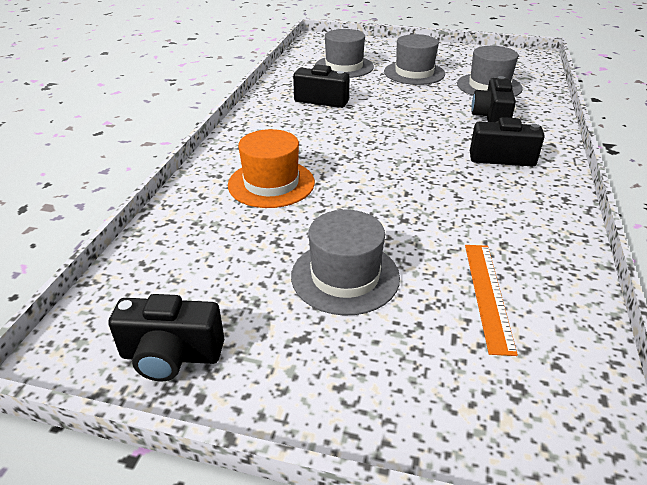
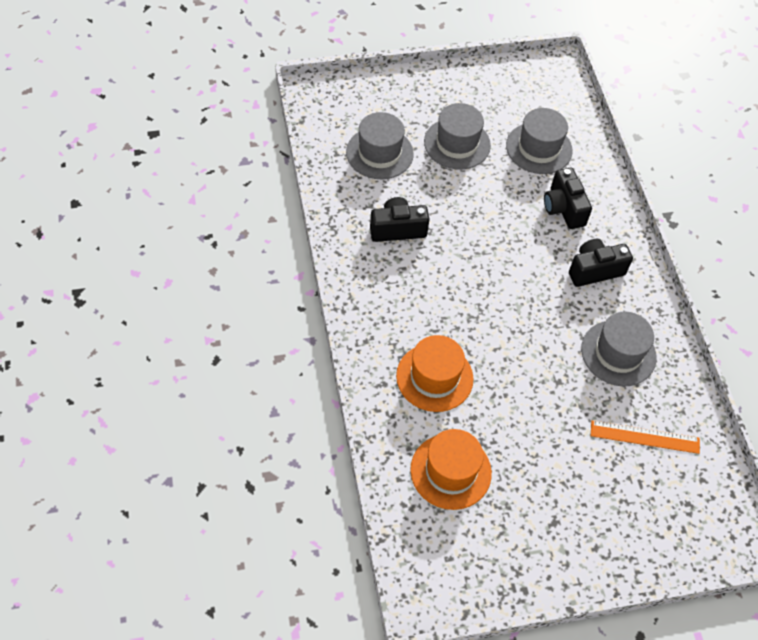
camera: 30 degrees left, 20 degrees up
black camera [108,294,224,381] -> none
grey hat [291,210,400,315] -> grey hat moved to [581,312,657,386]
orange ruler [465,245,518,356] -> orange ruler turned 60 degrees counterclockwise [591,420,700,454]
none -> orange hat [410,429,492,510]

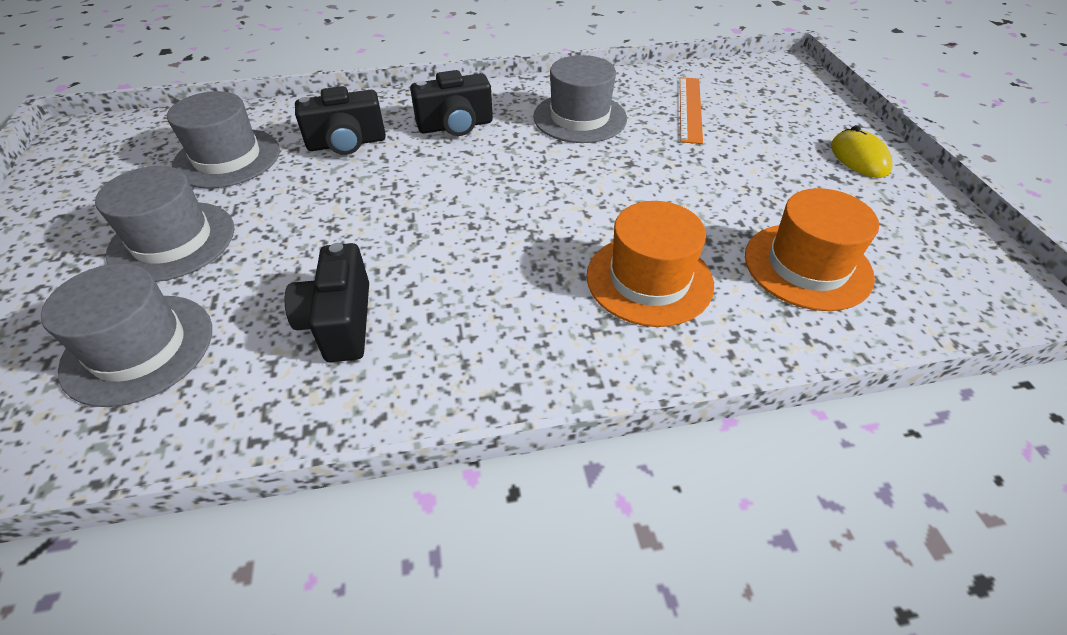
camera: 85 degrees left, 10 degrees down
black camera [569,239,633,287] -> black camera turned 90 degrees counterclockwise [410,70,493,136]
none -> yellow mouse [831,125,893,178]

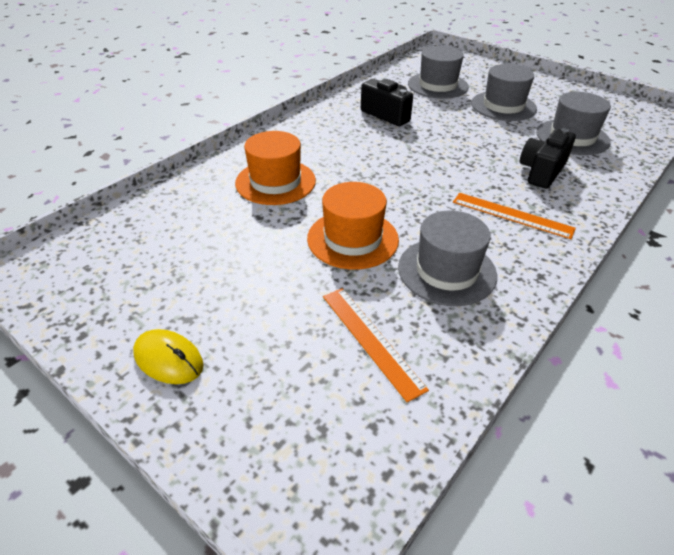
camera: 140 degrees right, 5 degrees down
black camera [410,70,493,136] -> orange ruler [453,193,576,239]
orange hat [745,188,879,311] -> orange hat moved to [307,182,399,270]

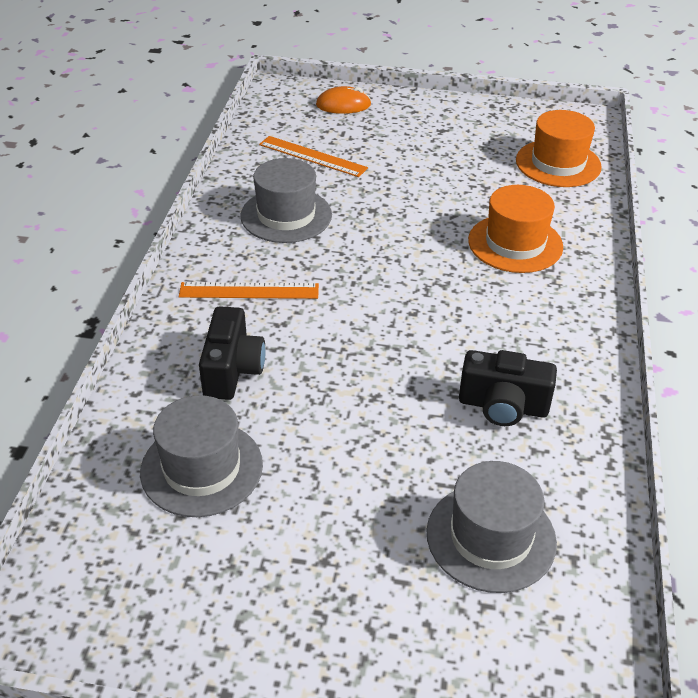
camera: 150 degrees right, 0 degrees up
yellow mouse [133,329,204,384] -> none
orange hat [307,182,399,270] -> orange hat moved to [516,110,602,187]
grey hat [471,64,537,121] -> none
none -> orange mouse [316,86,371,114]

